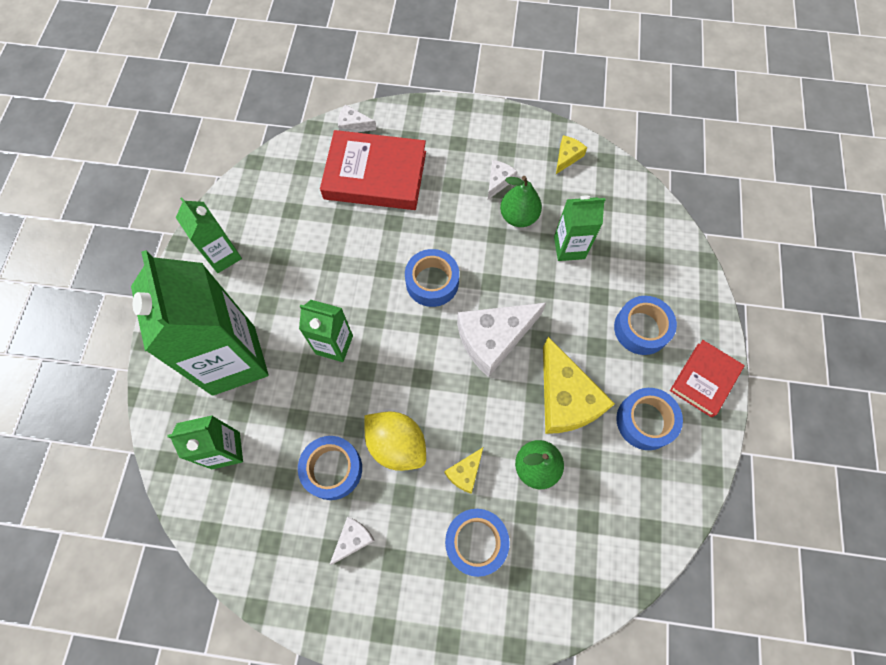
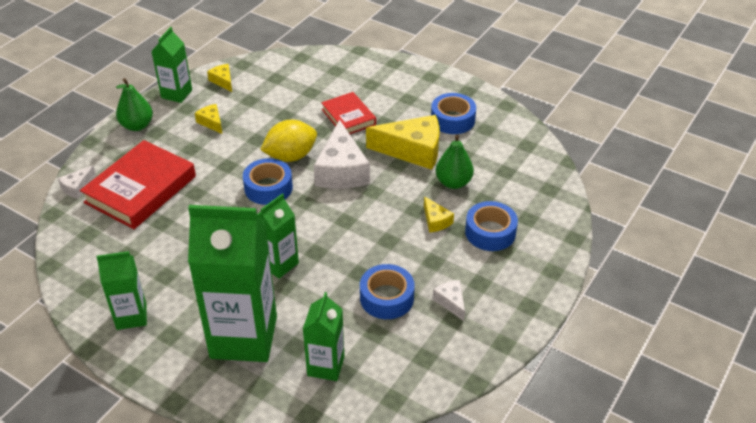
camera: 65 degrees left, 25 degrees down
yellow lemon [364,412,426,471] -> yellow lemon moved to [260,120,317,162]
white cheese [488,160,517,199] -> yellow cheese [195,104,222,134]
green pear [500,176,542,227] -> green pear moved to [116,78,153,131]
green carton [554,196,606,261] -> green carton moved to [151,27,192,103]
blue tape [614,296,677,355] -> none
red book [670,340,745,417] -> red book moved to [321,92,376,134]

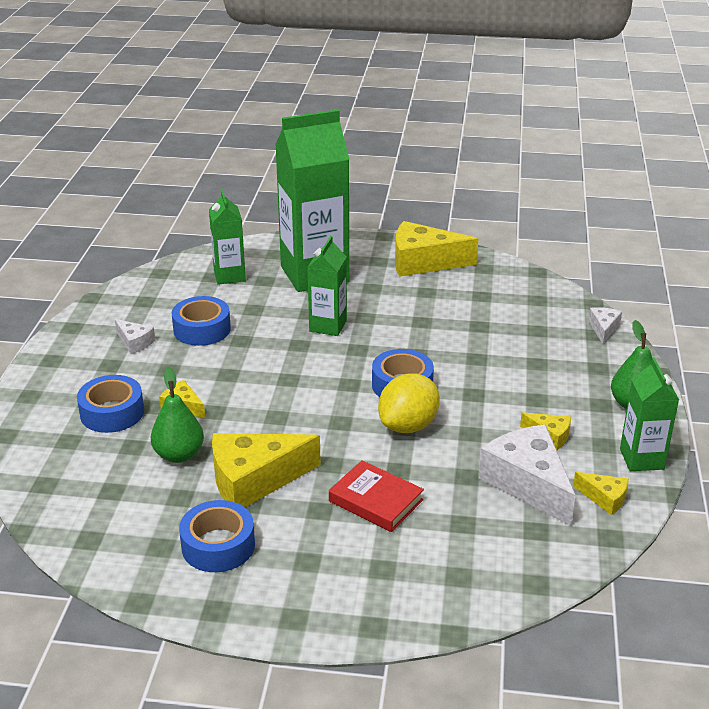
camera: 155 degrees right, 10 degrees down
red book [80,140,196,229] -> none
green carton [96,251,147,330] -> yellow cheese [395,221,478,277]
white cheese [314,120,370,189] -> white cheese moved to [479,425,576,526]

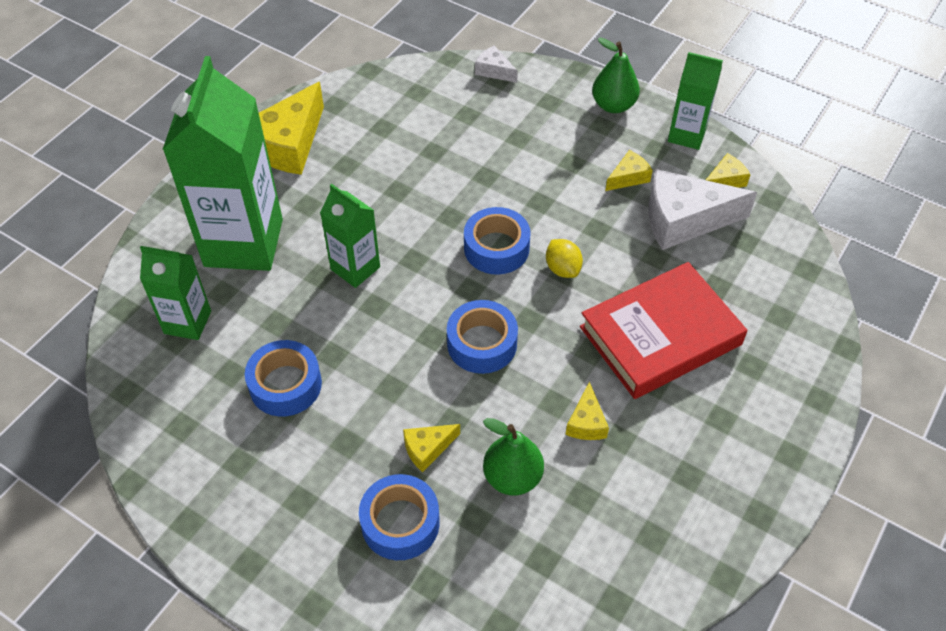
camera: 65 degrees left, 20 degrees up
white cheese [115,319,155,354] -> none
blue tape [179,500,255,572] -> blue tape moved to [447,300,518,374]
yellow cheese [212,433,321,507] -> yellow cheese [566,381,609,440], size x0.48
red book [329,460,424,532] -> red book [580,262,747,399], size x1.71
yellow lemon [378,374,440,433] -> yellow lemon [546,239,583,278], size x0.59

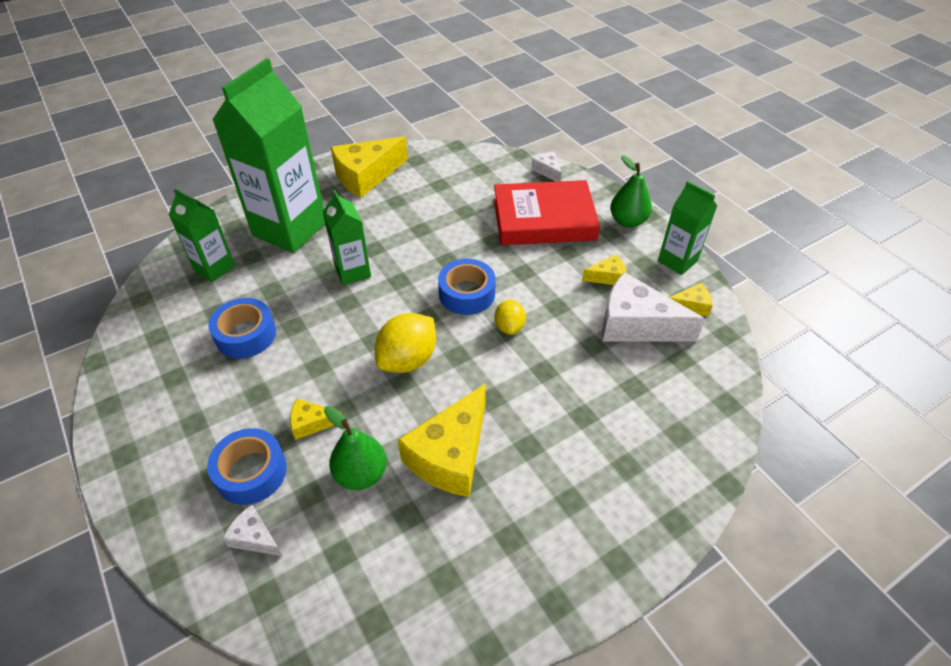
camera: 25 degrees right, 5 degrees down
blue tape [447,300,518,374] -> yellow lemon [375,313,436,373]
yellow cheese [566,381,609,440] -> yellow cheese [398,383,486,497], size x2.07
red book [580,262,747,399] -> red book moved to [494,180,600,245]
none -> white cheese [222,505,283,556]

